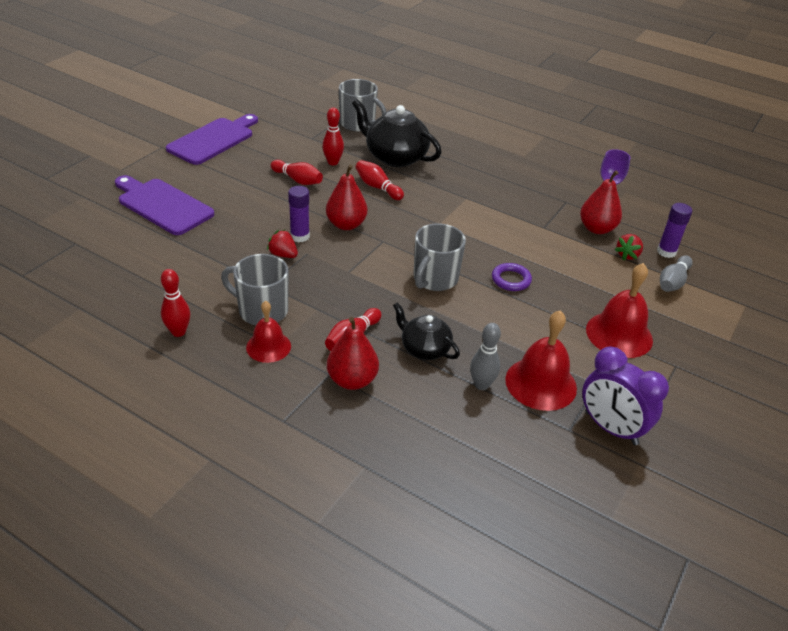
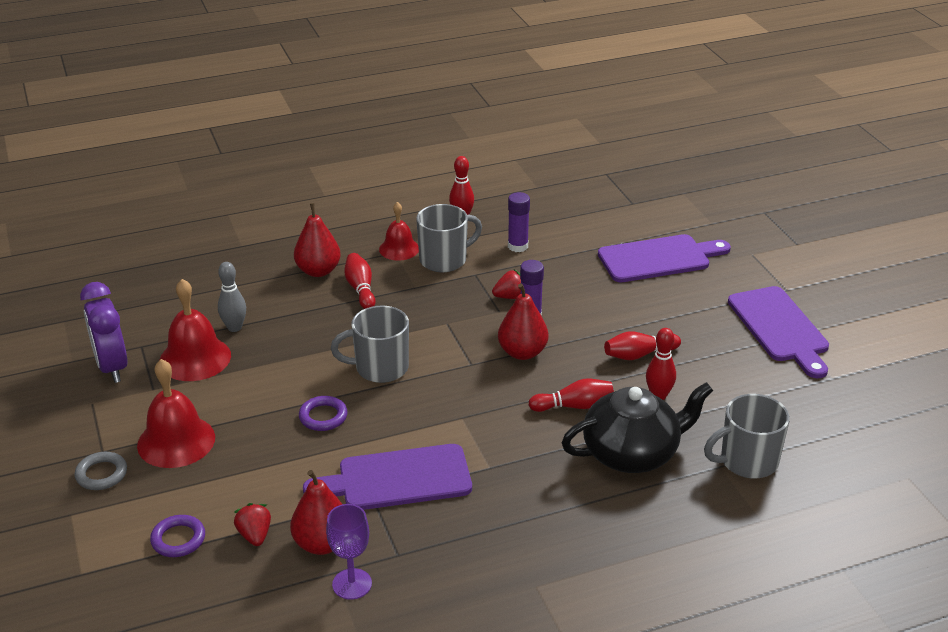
camera: 130 degrees right, 5 degrees down
black teapot [393,302,460,360] -> none
grey mug [413,223,466,291] -> grey mug turned 75 degrees counterclockwise [331,306,409,383]
purple clock [582,347,669,445] -> purple clock turned 105 degrees counterclockwise [80,282,128,383]
purple glue stick [657,203,692,258] -> purple glue stick moved to [508,192,530,252]
grey bowling pin [660,255,693,292] -> purple ring [150,515,205,557]
none -> grey ring [75,452,127,490]
none -> purple cutting board [303,444,472,510]

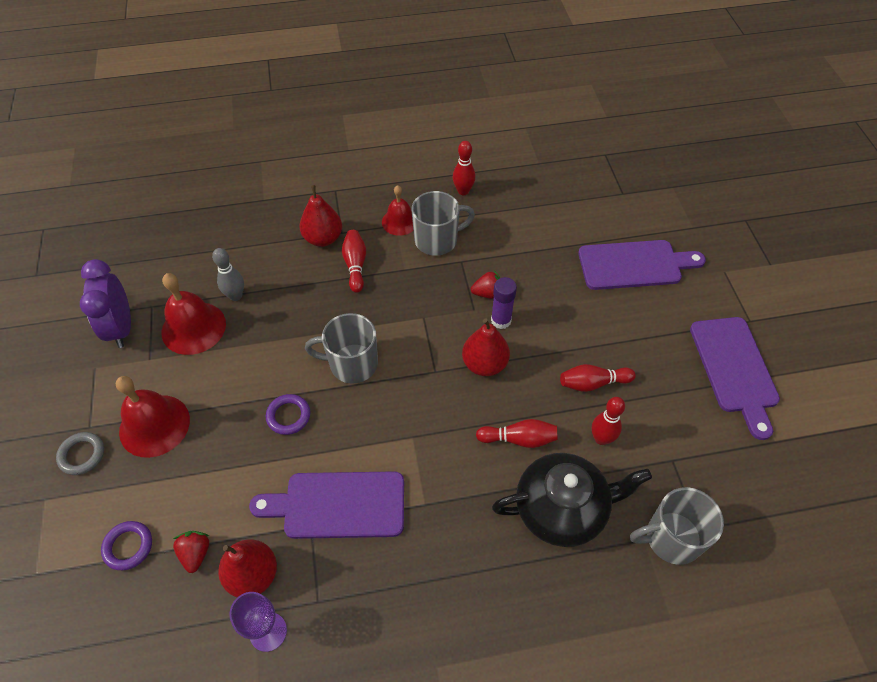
camera: 10 degrees right, 20 degrees up
purple glue stick [508,192,530,252] -> none

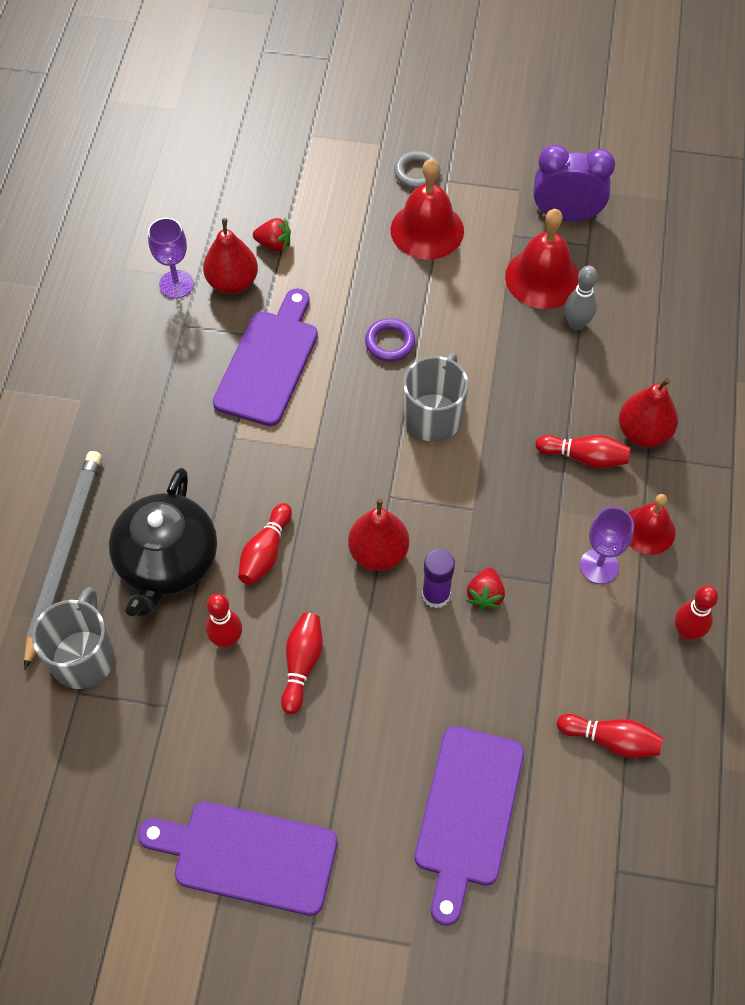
camera: 110 degrees right, 5 degrees up
purple ring [101,521,152,570] -> none
grey mug [412,191,475,256] -> purple goblet [580,507,634,584]
none -> grey pencil [24,451,102,670]
none -> red bowling pin [557,714,663,758]

